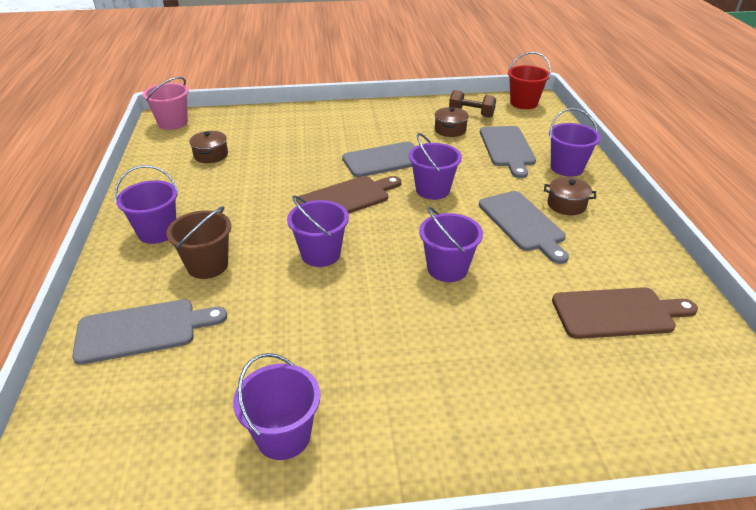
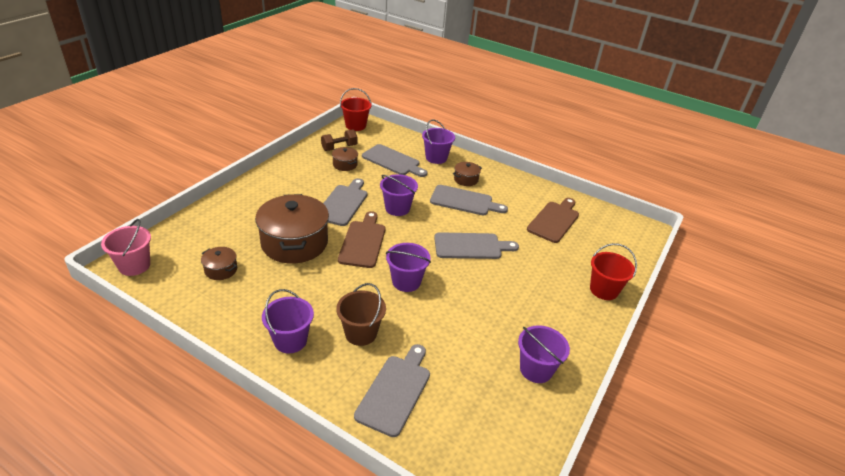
camera: 55 degrees left, 0 degrees up
purple bucket [419,207,483,282] -> grey cutting board [434,232,519,259]
none -> brown pot [255,194,329,264]
none -> red bucket [590,243,637,300]

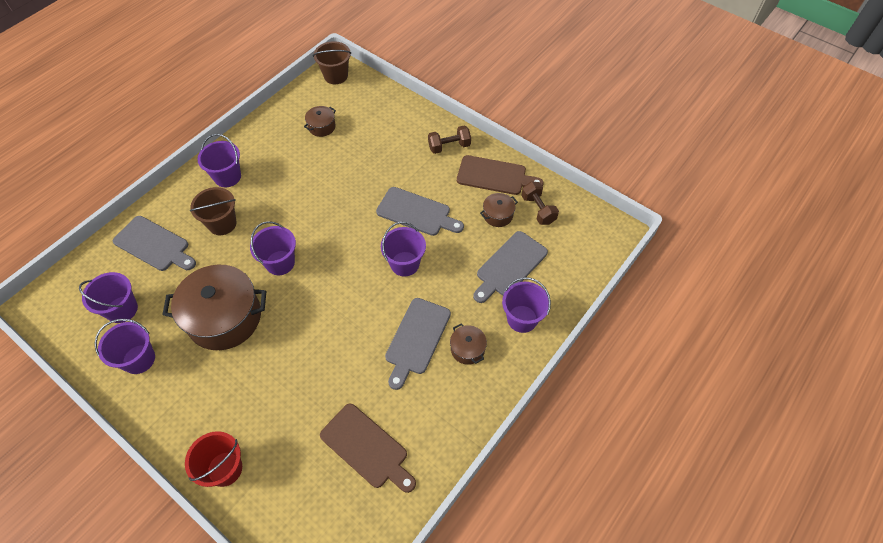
camera: 100 degrees right, 20 degrees up
pink bucket [101,219,151,276] -> brown bucket [313,41,351,84]
brown pot [255,194,329,264] -> brown pot moved to [162,265,266,350]
brown cutting board [338,211,386,268] -> brown cutting board moved to [457,155,544,195]
red bucket [340,88,372,131] -> none
grey cutting board [434,232,519,259] -> none
none -> purple bucket [79,272,138,323]
none -> brown dumbbell [428,125,471,154]

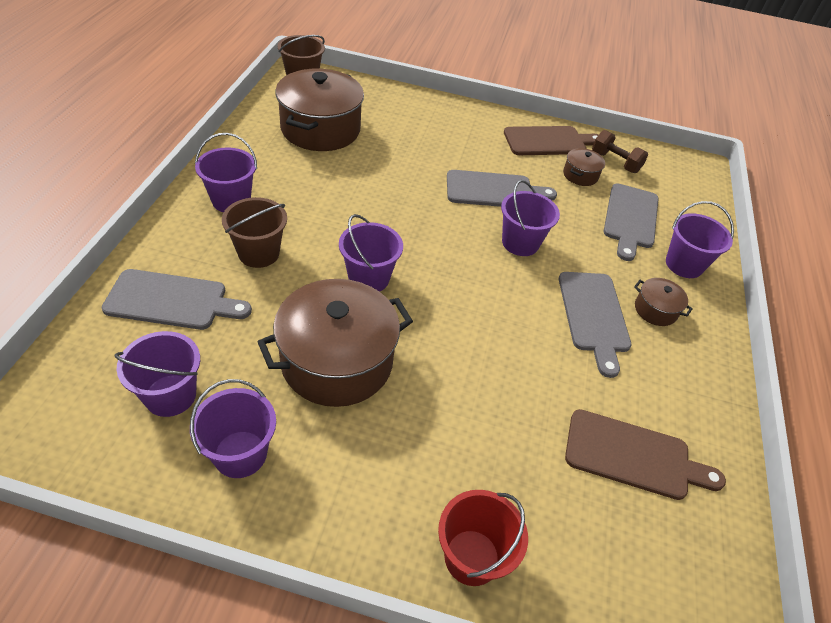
camera: 30 degrees left, 10 degrees down
brown pot [304,106,336,137] -> brown pot [275,69,364,151], size x2.23
brown dumbbell [428,125,471,154] -> none

